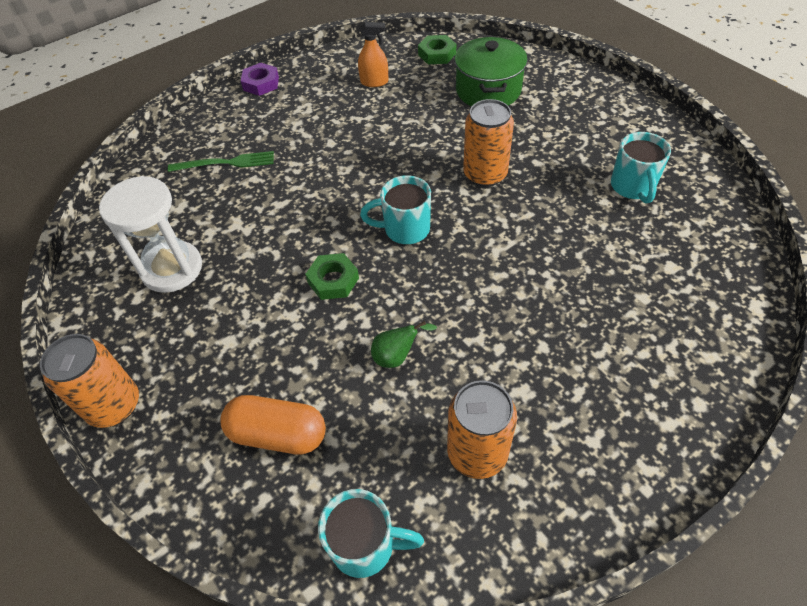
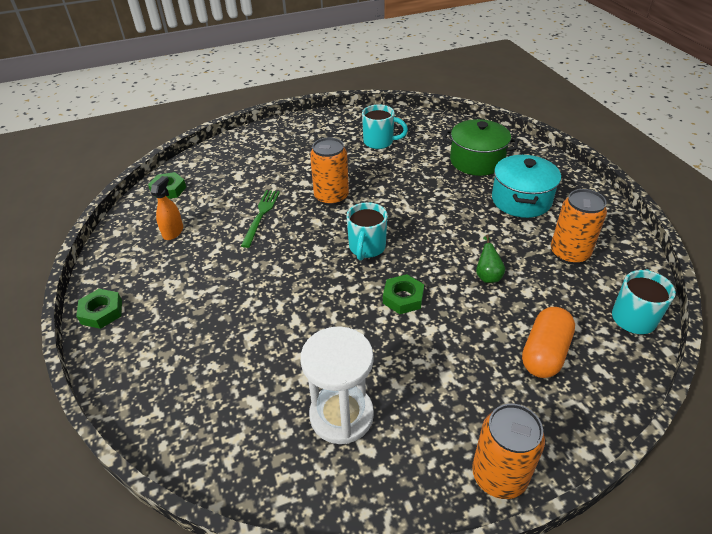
camera: 75 degrees left, 10 degrees down
green fork [168,151,274,172] -> green fork moved to [241,190,280,248]
purple nut [241,63,279,96] -> green nut [76,289,122,329]
green pot [454,37,527,106] -> green pot moved to [442,119,519,176]
none -> turquoise pot [492,154,561,218]

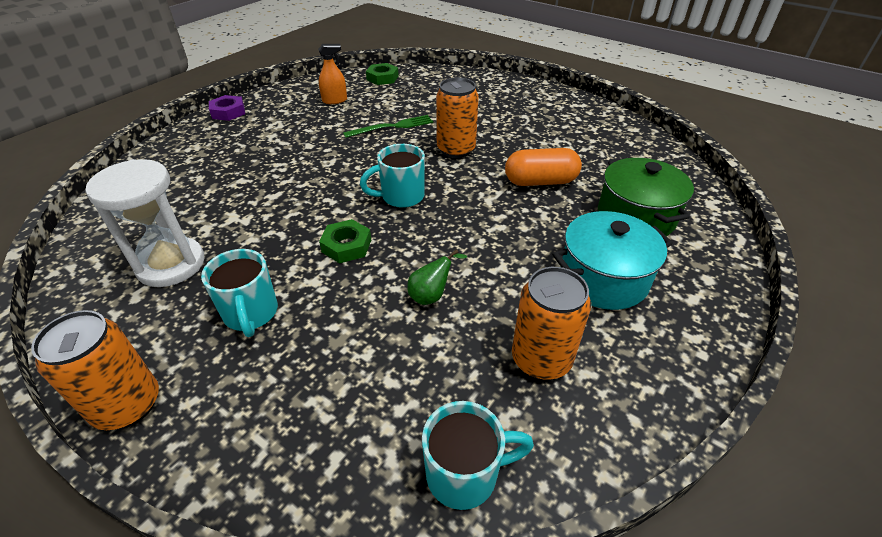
camera: 55 degrees right, 0 degrees up
green nut [76,289,122,329] -> purple nut [209,95,245,121]
turquoise mug [362,104,408,149] -> turquoise mug moved to [201,249,278,337]
orange capsule [522,307,575,378] -> orange capsule moved to [505,148,582,186]

